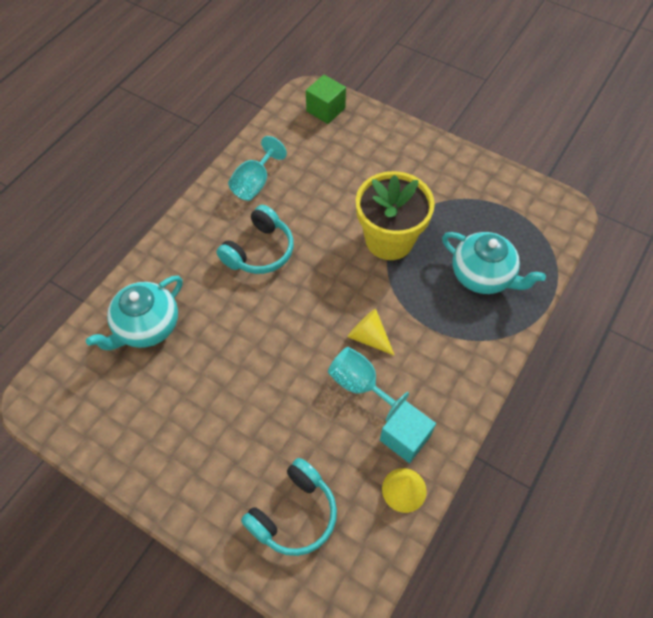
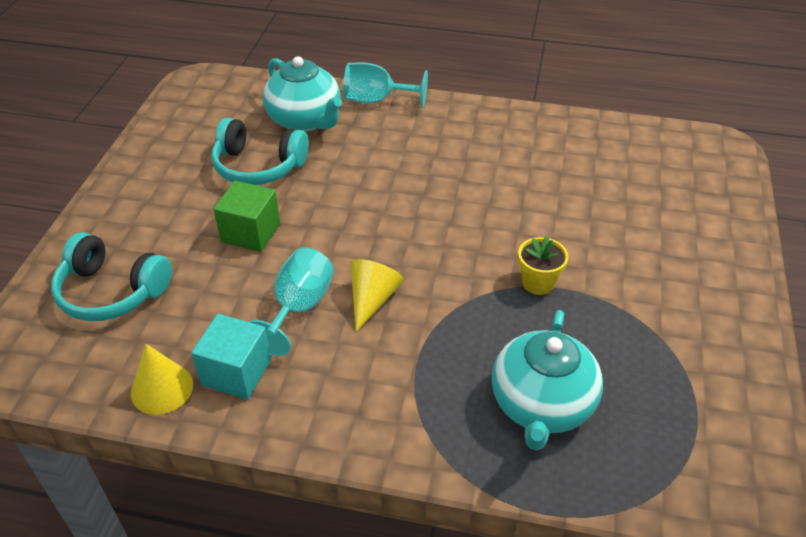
camera: 70 degrees right, 15 degrees down
turquoise teapot [86,276,183,350] -> turquoise teapot turned 150 degrees counterclockwise [263,56,342,132]
turquoise headphones [216,205,294,274] -> turquoise headphones moved to [211,118,309,185]
turquoise goblet [228,136,287,201] -> turquoise goblet moved to [343,62,428,108]
green cube [306,75,346,124] -> green cube moved to [213,181,280,252]
yellow flower pot [356,171,435,260] -> yellow flower pot [518,236,568,295], size x0.44

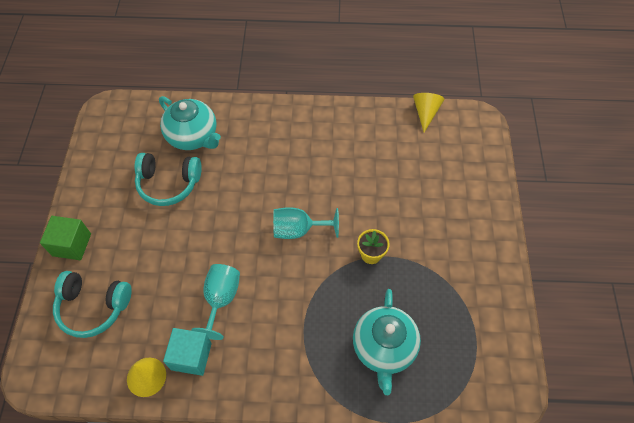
camera: 10 degrees left, 15 degrees up
green cube [213,181,280,252] -> green cube moved to [40,216,91,260]
turquoise goblet [343,62,428,108] -> turquoise goblet moved to [273,207,339,239]
yellow cone [351,259,404,332] -> yellow cone moved to [413,93,445,132]

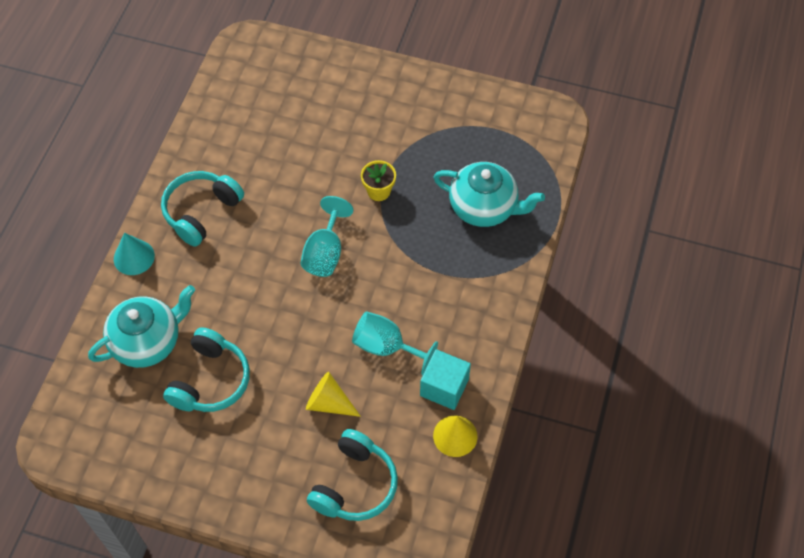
camera: 75 degrees left, 0 degrees up
green cube [40,216,91,260] -> none
yellow cone [413,93,445,132] -> yellow cone moved to [306,372,361,417]
none -> turquoise cone [114,233,155,275]
none -> turquoise headphones [161,171,244,247]

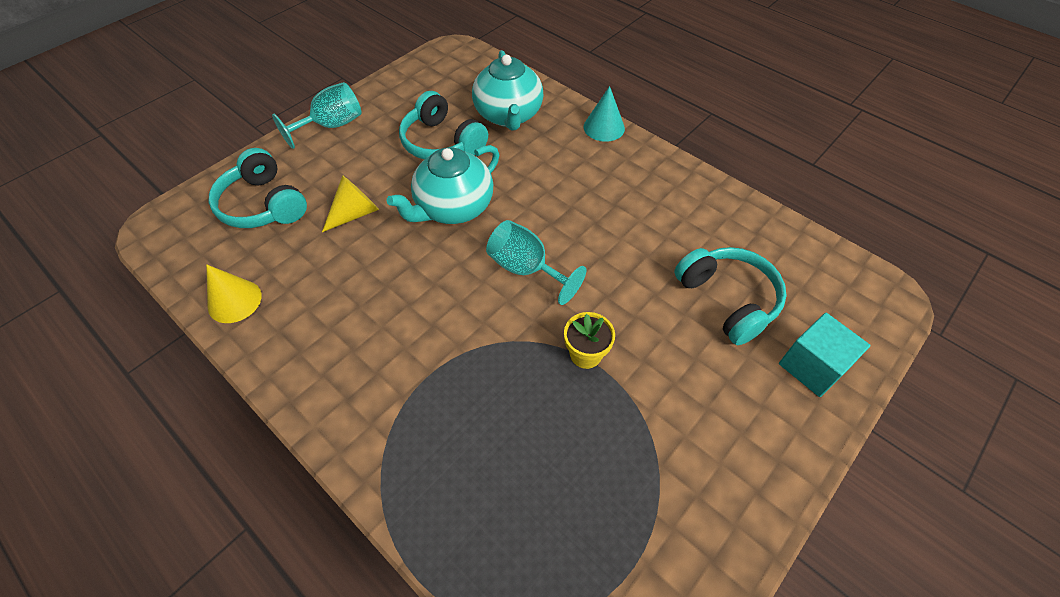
camera: 115 degrees right, 5 degrees down
turquoise headphones [161,171,244,247] -> turquoise headphones moved to [674,247,787,345]
turquoise goblet [352,311,438,375] -> turquoise goblet moved to [272,82,362,149]
turquoise cube [420,349,471,410] -> turquoise cube moved to [779,313,871,397]
turquoise teapot [433,162,545,227] -> turquoise teapot moved to [387,145,499,224]

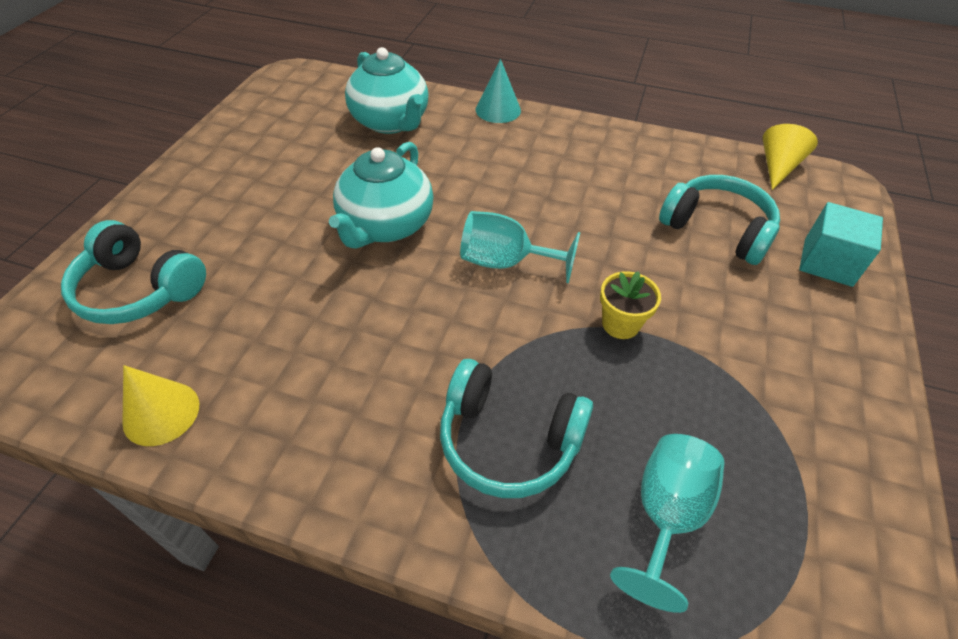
camera: 25 degrees left, 5 degrees down
turquoise goblet [272,82,362,149] -> turquoise goblet moved to [610,434,725,613]
yellow cone [322,175,379,232] -> yellow cone moved to [763,124,818,190]
turquoise headphones [399,91,488,160] -> turquoise headphones moved to [440,359,593,498]

